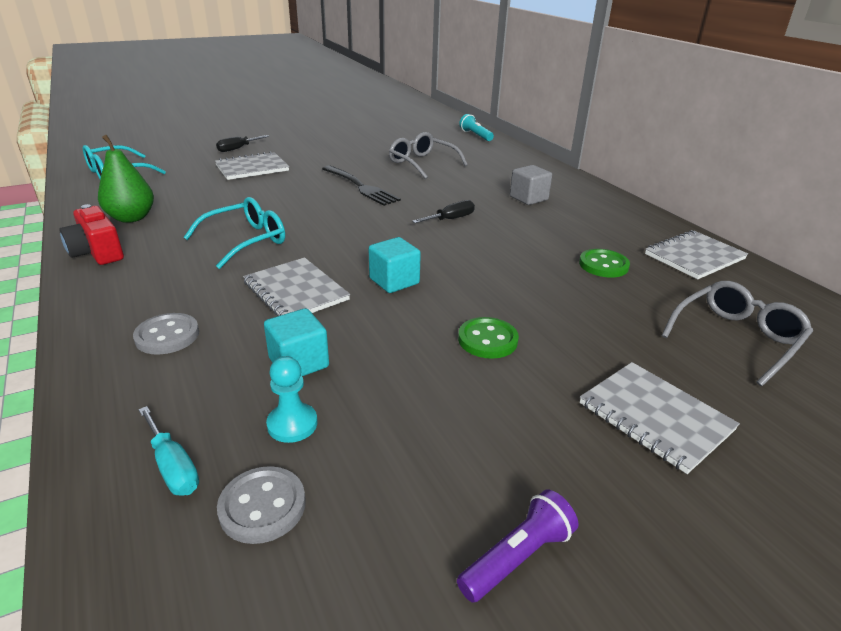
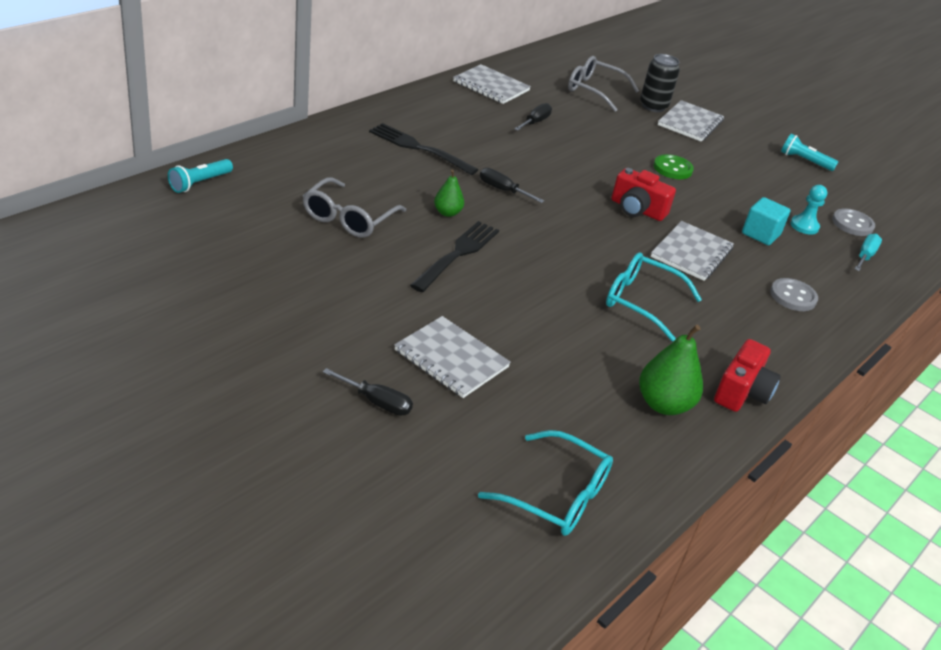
camera: 115 degrees left, 5 degrees up
turquoise cube [369,237,421,293] -> red camera [611,168,676,221]
purple flashlight [457,490,578,603] -> turquoise flashlight [781,134,838,171]
grey cube [510,165,552,205] -> black fork [369,123,478,175]
green button [579,249,630,278] -> black screwdriver [514,103,552,131]
none -> green pear [434,170,464,217]
none -> black can [640,54,680,112]

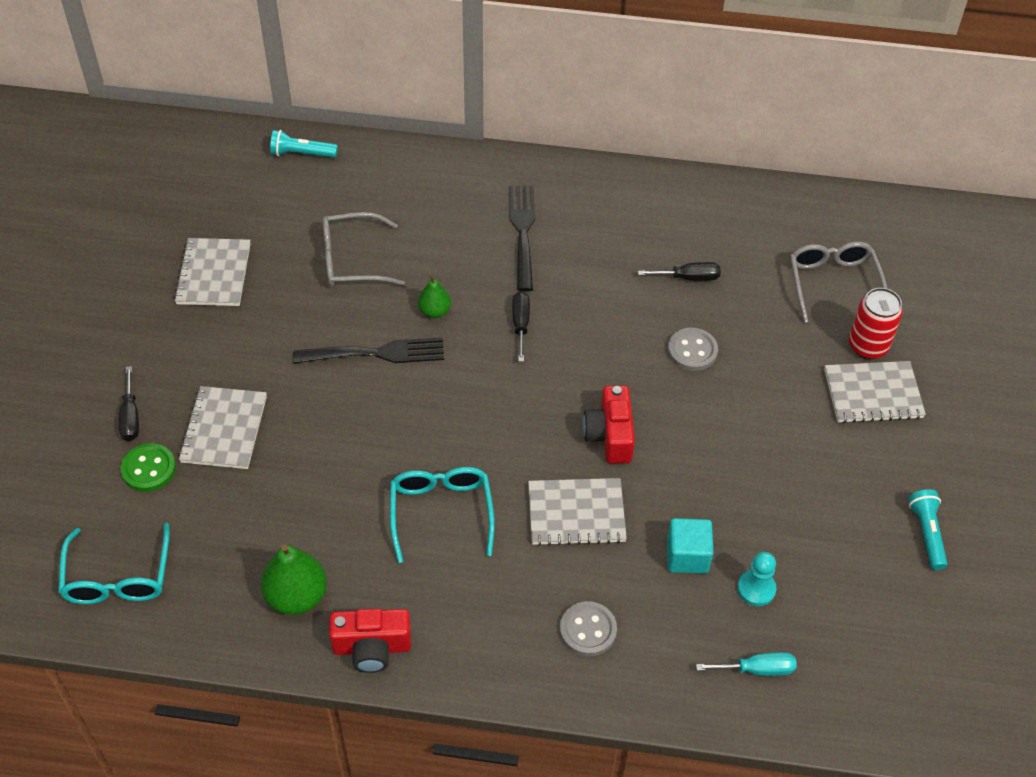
camera: 60 degrees right, 15 degrees up
grey notebook [453,64,531,104] -> grey notebook moved to [174,238,251,306]
black can [640,54,680,112] -> red can [849,288,903,359]
green button [654,154,694,179] -> green button moved to [121,443,176,492]
grey button [832,208,875,236] -> grey button moved to [668,328,718,371]

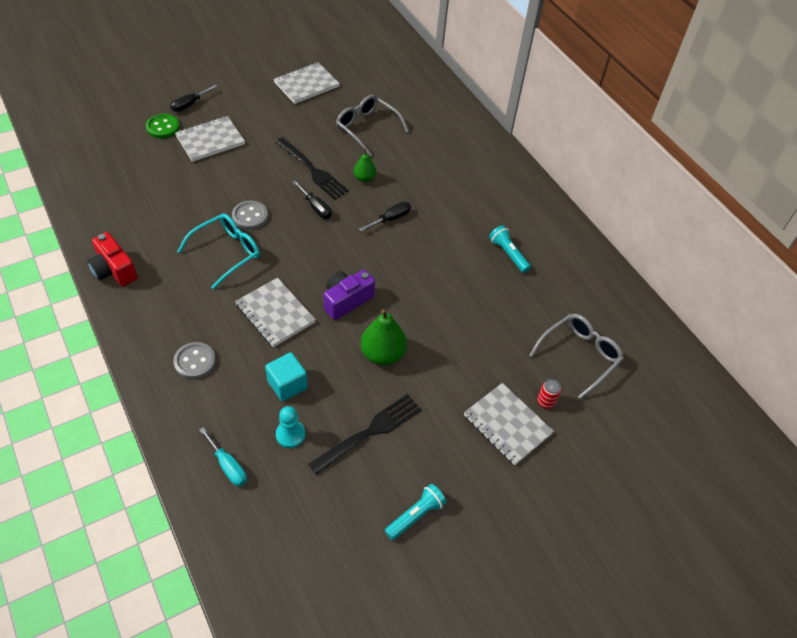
camera: 50 degrees right, 0 degrees up
turquoise glasses [58,523,170,604] -> none
green pear [261,544,327,615] -> green pear moved to [361,309,407,365]
turquoise flashlight [270,130,338,158] -> turquoise flashlight moved to [489,225,531,273]
black fork [509,186,535,291] -> black fork moved to [308,394,422,475]
red camera [583,385,635,464] -> purple camera [324,270,375,320]
black screwdriver [638,262,721,281] -> black screwdriver moved to [293,180,332,219]
grey button [668,328,718,371] -> grey button moved to [232,201,268,230]
red can [849,288,903,359] -> red can [537,379,561,409], size x0.54

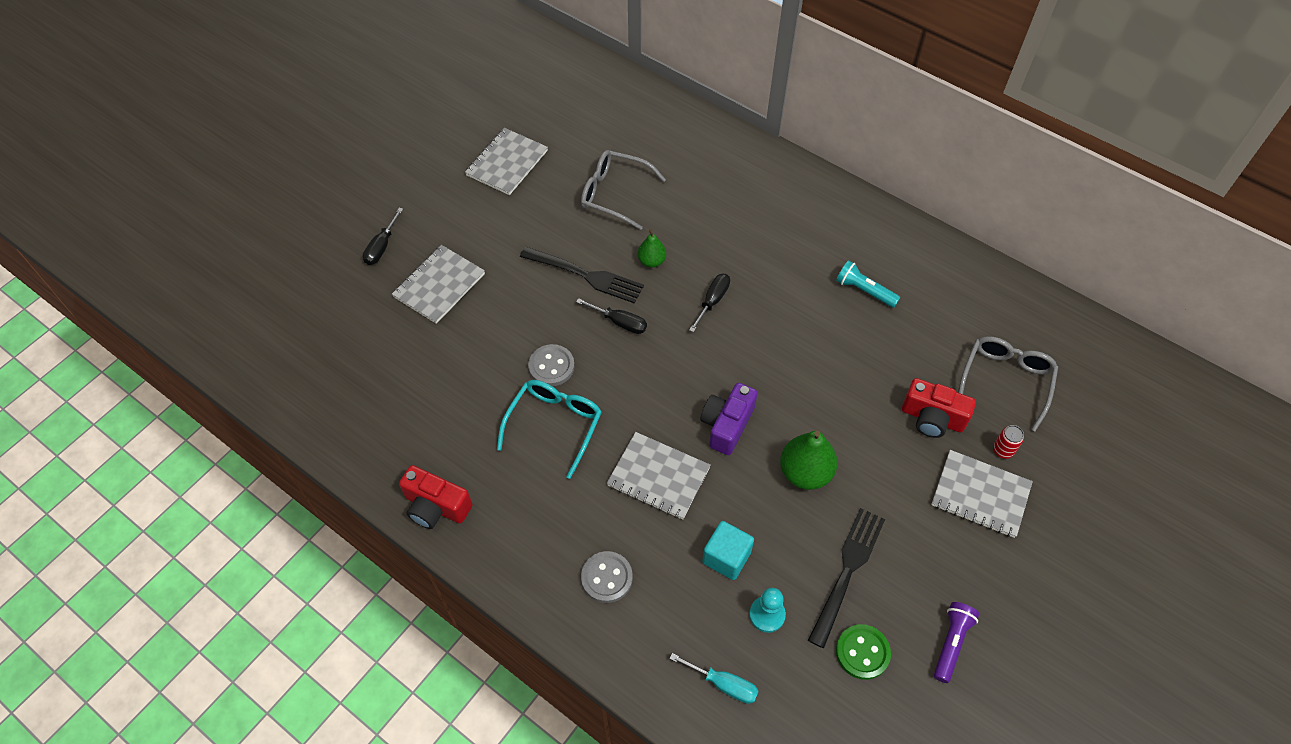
camera: 20 degrees left, 5 degrees up
green button [146,114,180,139] -> green button moved to [836,624,891,680]
turquoise flashlight [385,484,447,540] -> purple flashlight [934,602,979,683]
none -> red camera [902,378,976,438]

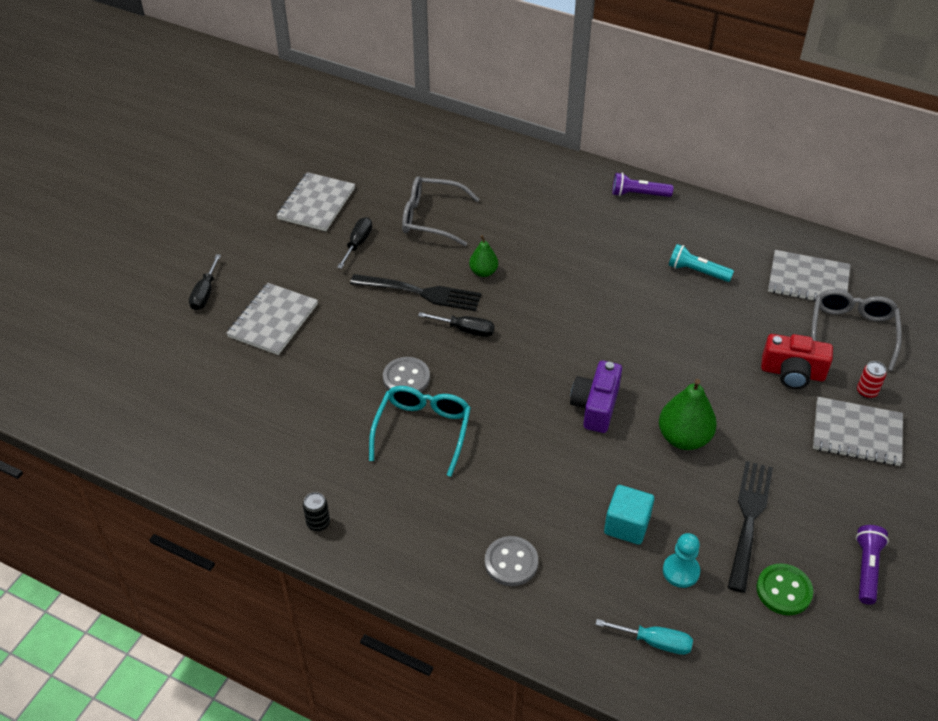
camera: 10 degrees left, 10 degrees down
red camera [399,465,473,529] -> black can [303,492,330,531]
grey notebook [607,432,711,520] -> grey notebook moved to [768,250,850,301]
black screwdriver [689,274,730,332] -> black screwdriver moved to [337,217,372,269]
none -> purple flashlight [612,173,673,197]

